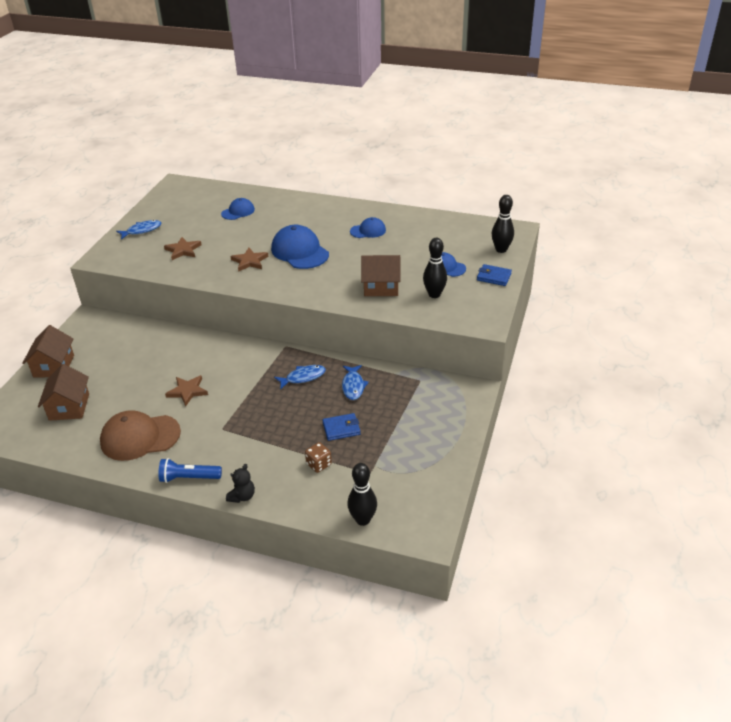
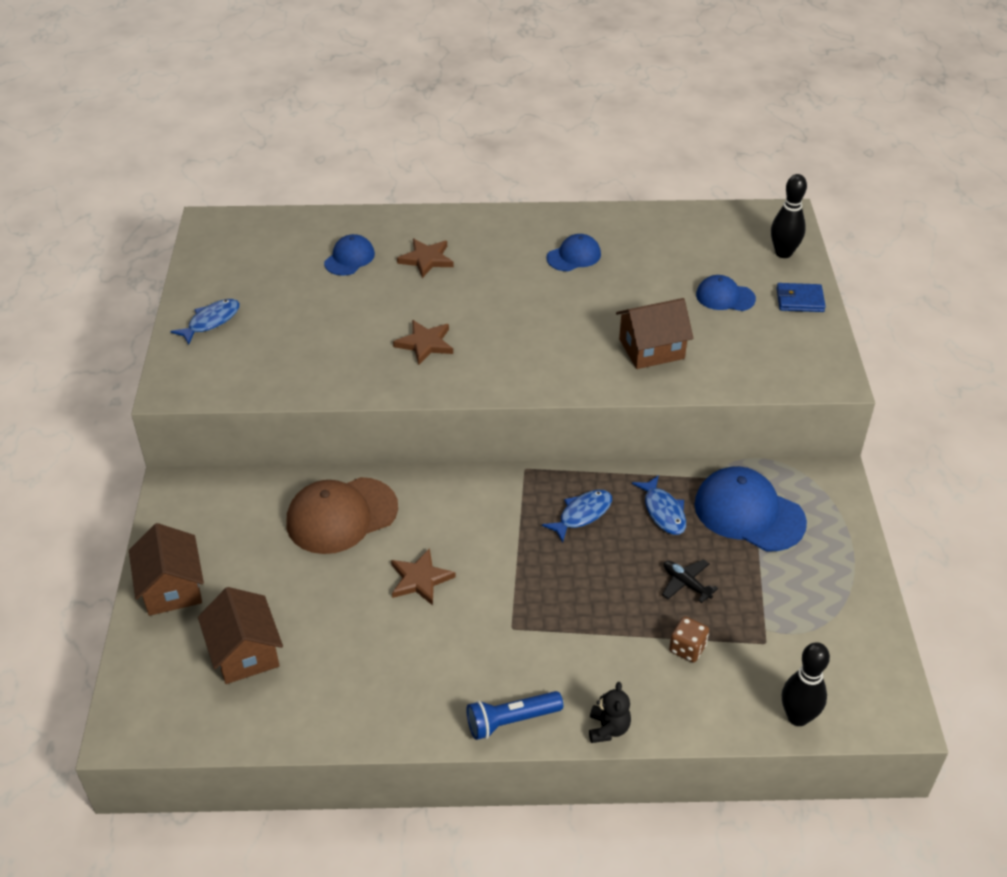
camera: 20 degrees left, 5 degrees up
brown cap [100,410,181,461] -> brown cap moved to [286,477,398,554]
brown star [164,237,201,260] -> brown star moved to [397,239,454,278]
blue cap [271,225,329,269] -> blue cap moved to [694,466,807,551]
blue wallet [322,413,361,441] -> black plane [662,559,718,603]
black bowling pin [423,238,447,298] -> none

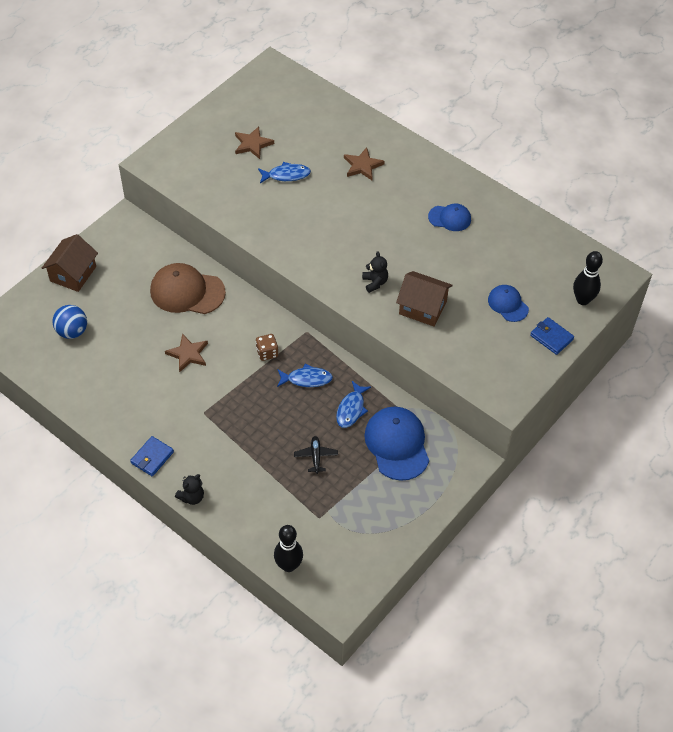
camera: 40 degrees right, 10 degrees up
blue fish [170,299,240,345] -> blue fish moved to [258,162,311,183]
brown house [198,587,283,684] -> blue ball [52,305,87,339]
blue cap [324,234,375,276] -> none
brown star [393,320,453,365] -> brown star moved to [235,126,274,159]
blue flashlight [467,691,563,740] -> blue wallet [130,436,174,476]
brown dice [669,616,709,662] -> brown dice moved to [256,334,278,361]
none -> black teddy bear [362,251,388,293]

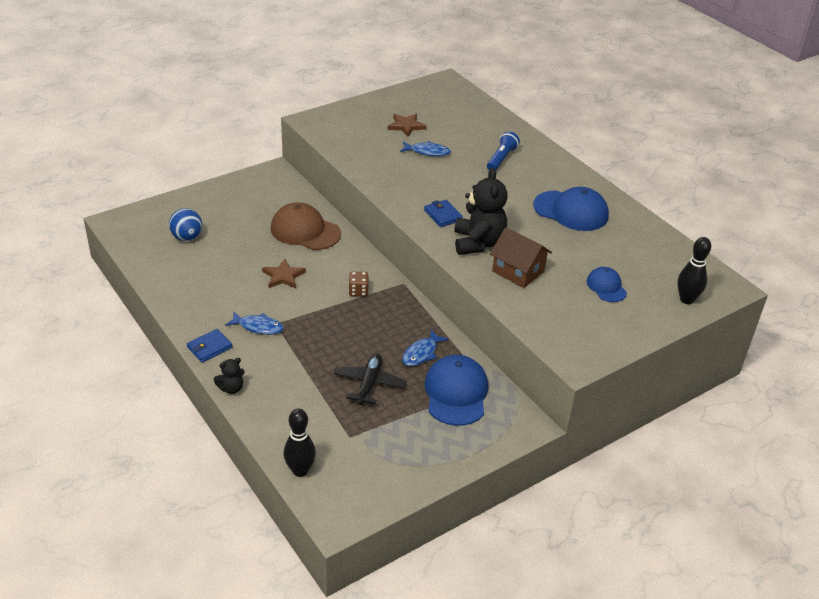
camera: 15 degrees right, 15 degrees down
brown house [42,234,98,292] -> none
blue fish [277,364,333,387] -> blue fish moved to [225,312,284,335]
black plane [294,436,338,474] -> black plane [334,354,406,405], size x1.57
brown star [344,148,385,180] -> blue flashlight [487,131,520,171]
black teddy bear [362,251,388,293] -> black teddy bear [454,168,508,255], size x2.05
blue cap [428,203,471,231] -> blue cap [533,187,609,231], size x1.77
blue wallet [530,317,574,355] -> blue wallet moved to [424,200,463,227]

